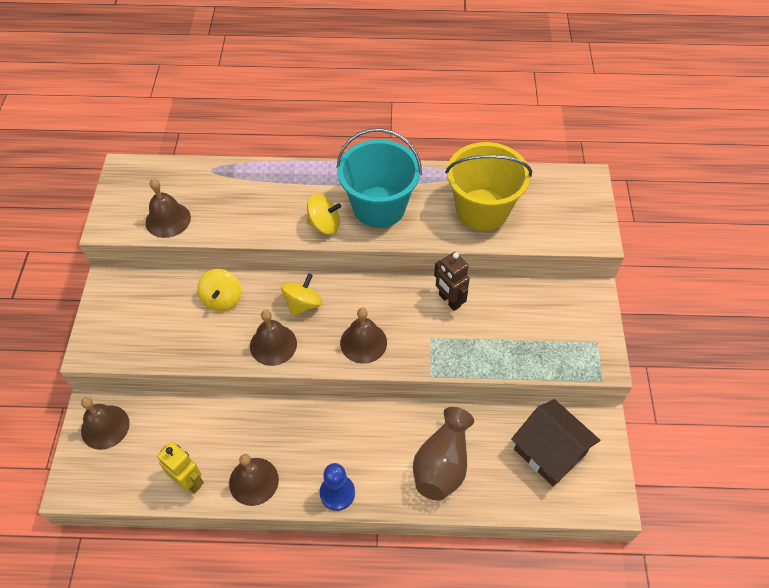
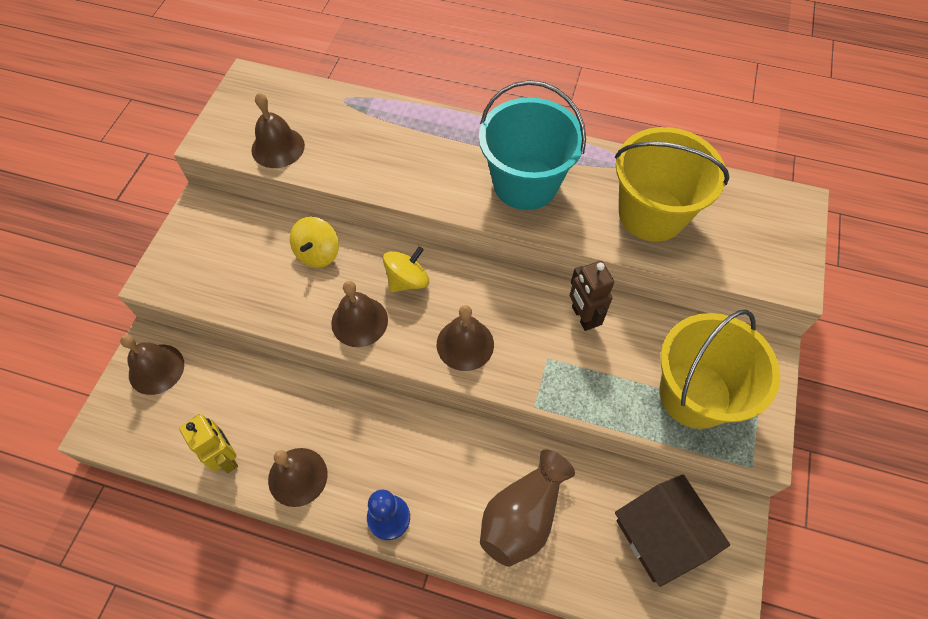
camera: 15 degrees right, 5 degrees up
yellow spinning top [307,194,341,234] -> none
none -> yellow bucket [659,309,780,429]

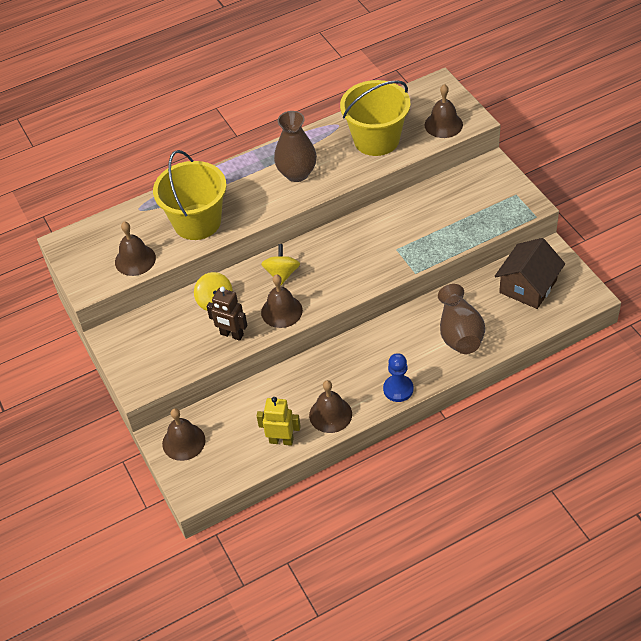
camera: 40 degrees left, 10 degrees down
brown bell [437,305,494,371] -> brown bell moved to [424,84,463,138]
turquoise bucket [479,80,586,210] -> brown vase [274,111,317,182]
brown robot [569,261,614,331] -> brown robot moved to [207,287,247,341]
brown house [615,475,730,587] -> brown house turned 75 degrees counterclockwise [495,238,565,309]
yellow bucket [659,309,780,429] -> yellow bucket moved to [153,150,226,240]

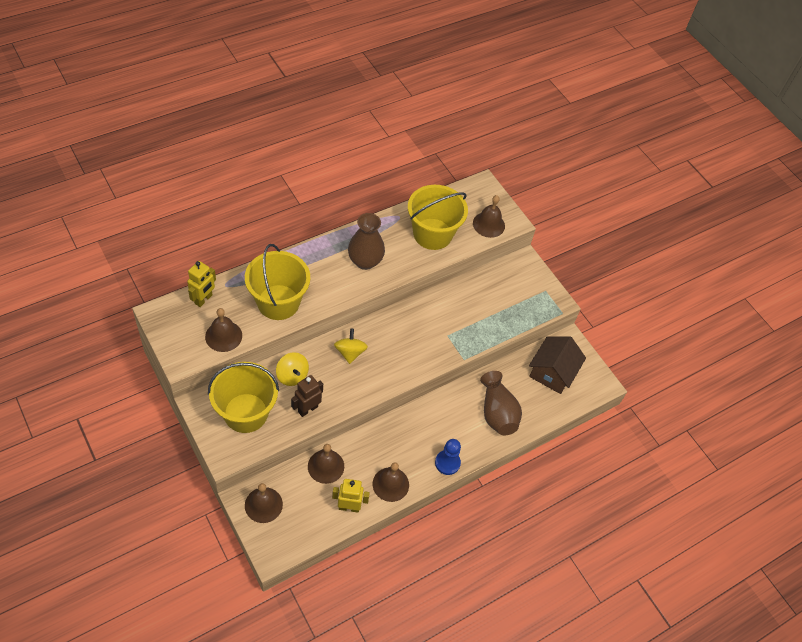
camera: 15 degrees left, 5 degrees up
brown robot [207,287,247,341] -> brown robot turned 120 degrees clockwise [291,375,323,417]
brown bell [261,274,303,328] -> brown bell moved to [308,444,344,484]
none -> yellow robot [187,261,216,307]
none -> yellow bucket [208,362,279,433]

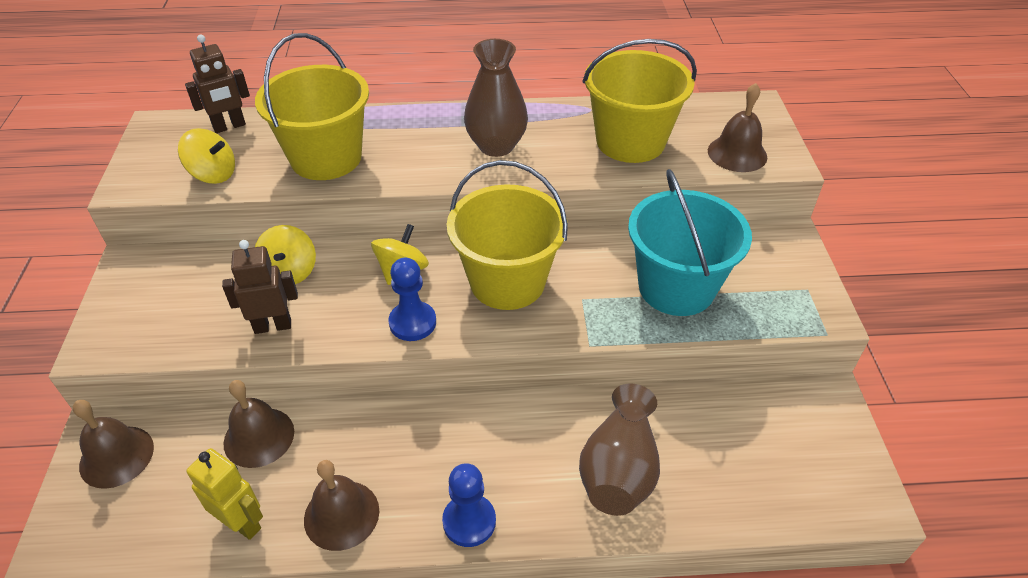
camera: 35 degrees right, 10 degrees down
yellow robot [187,261,216,307] -> brown robot [185,35,250,133]
brown bell [205,308,242,352] -> yellow spinning top [178,128,235,184]
yellow bucket [208,362,279,433] -> yellow bucket moved to [447,160,568,310]
brown house [529,336,586,394] -> none
none -> blue pawn [388,257,436,341]
none -> turquoise bucket [628,169,752,316]

